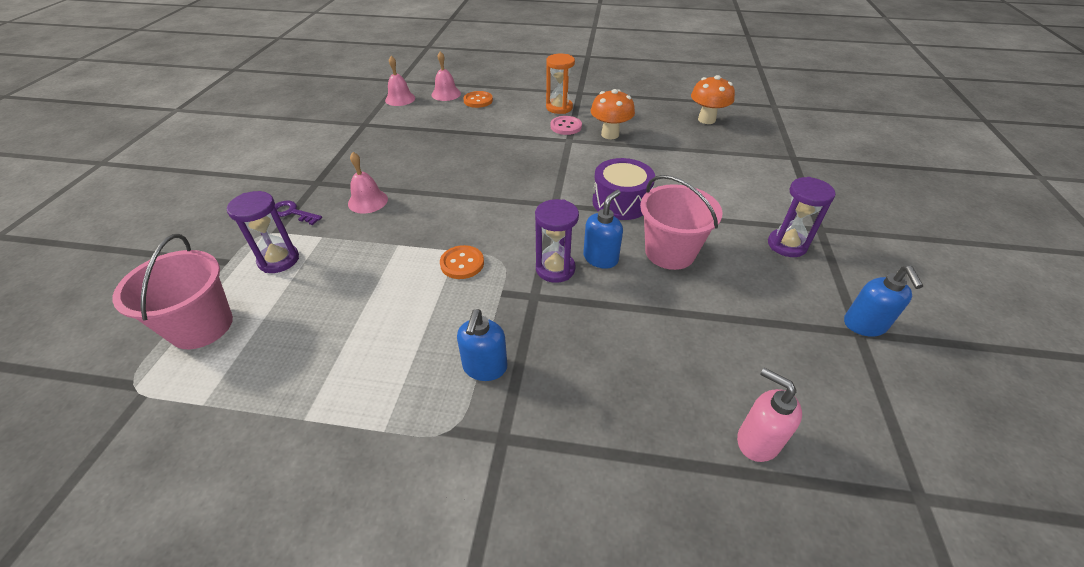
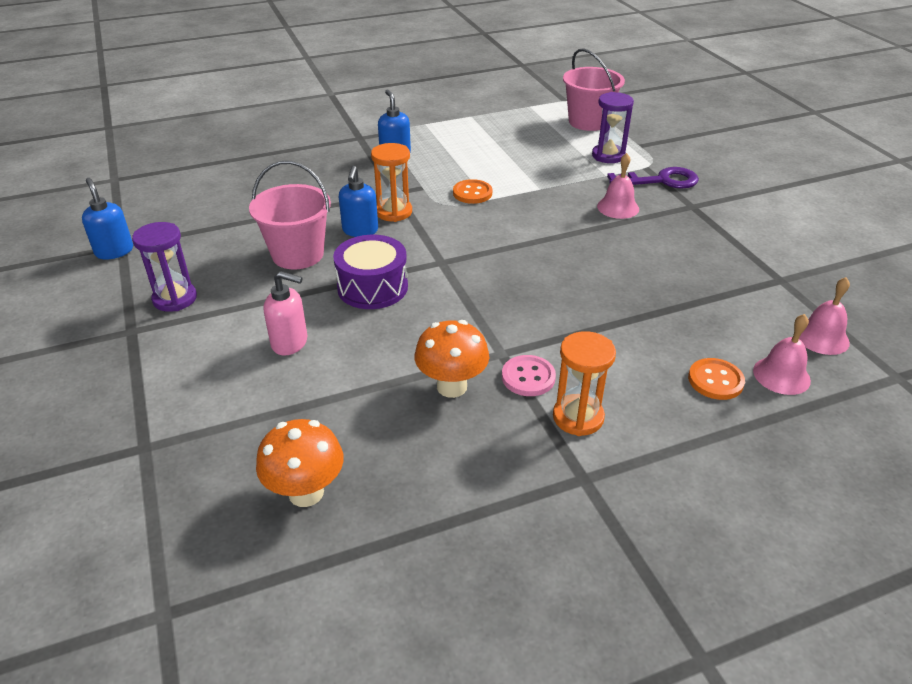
camera: 150 degrees right, 5 degrees down
purple key [275,201,322,225] -> purple key [607,167,699,189], size x1.59
purple hourglass [535,199,579,283] -> orange hourglass [371,143,412,222]
pink soap dispenser [737,368,802,462] -> pink soap dispenser moved to [264,271,307,356]

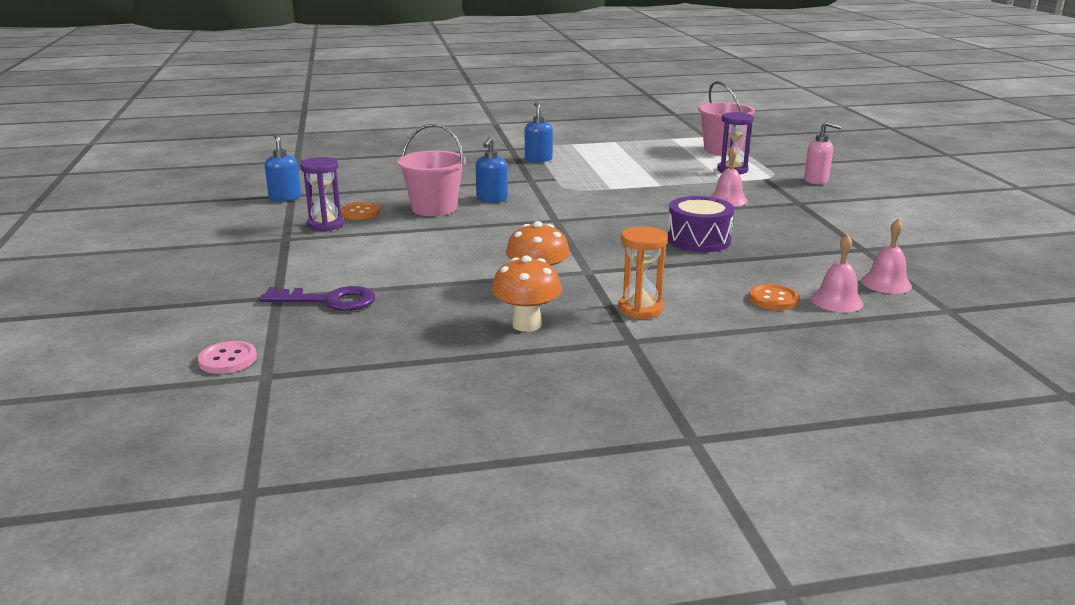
camera: 10 degrees right, 15 degrees down
orange mushroom [256,419,344,507] -> orange mushroom moved to [492,255,562,332]
pink soap dispenser [264,271,307,356] -> pink soap dispenser moved to [804,121,842,184]
purple drum [333,235,408,309] -> purple drum moved to [667,196,734,252]
orange hourglass [371,143,412,222] -> none
orange button [453,179,492,204] -> orange button moved to [340,202,380,220]
pink button [502,355,556,396] -> pink button moved to [198,341,257,374]
purple key [607,167,699,189] -> purple key moved to [259,286,375,311]

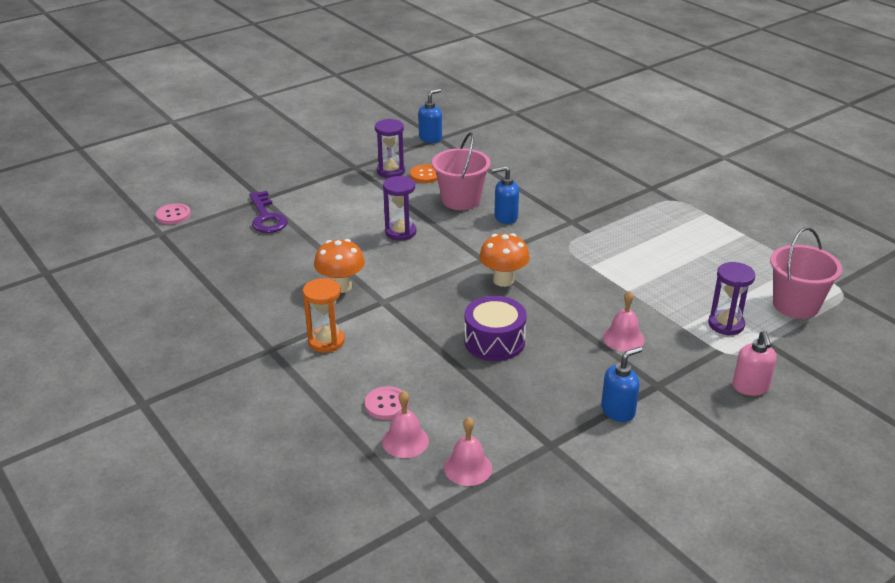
camera: 65 degrees right, 10 degrees up
orange mushroom [492,255,562,332] -> orange mushroom moved to [479,233,530,287]
blue soap dispenser [525,102,553,162] -> blue soap dispenser moved to [601,347,642,422]
orange button [749,284,799,310] -> pink button [365,386,408,420]
none -> purple hourglass [383,176,416,241]

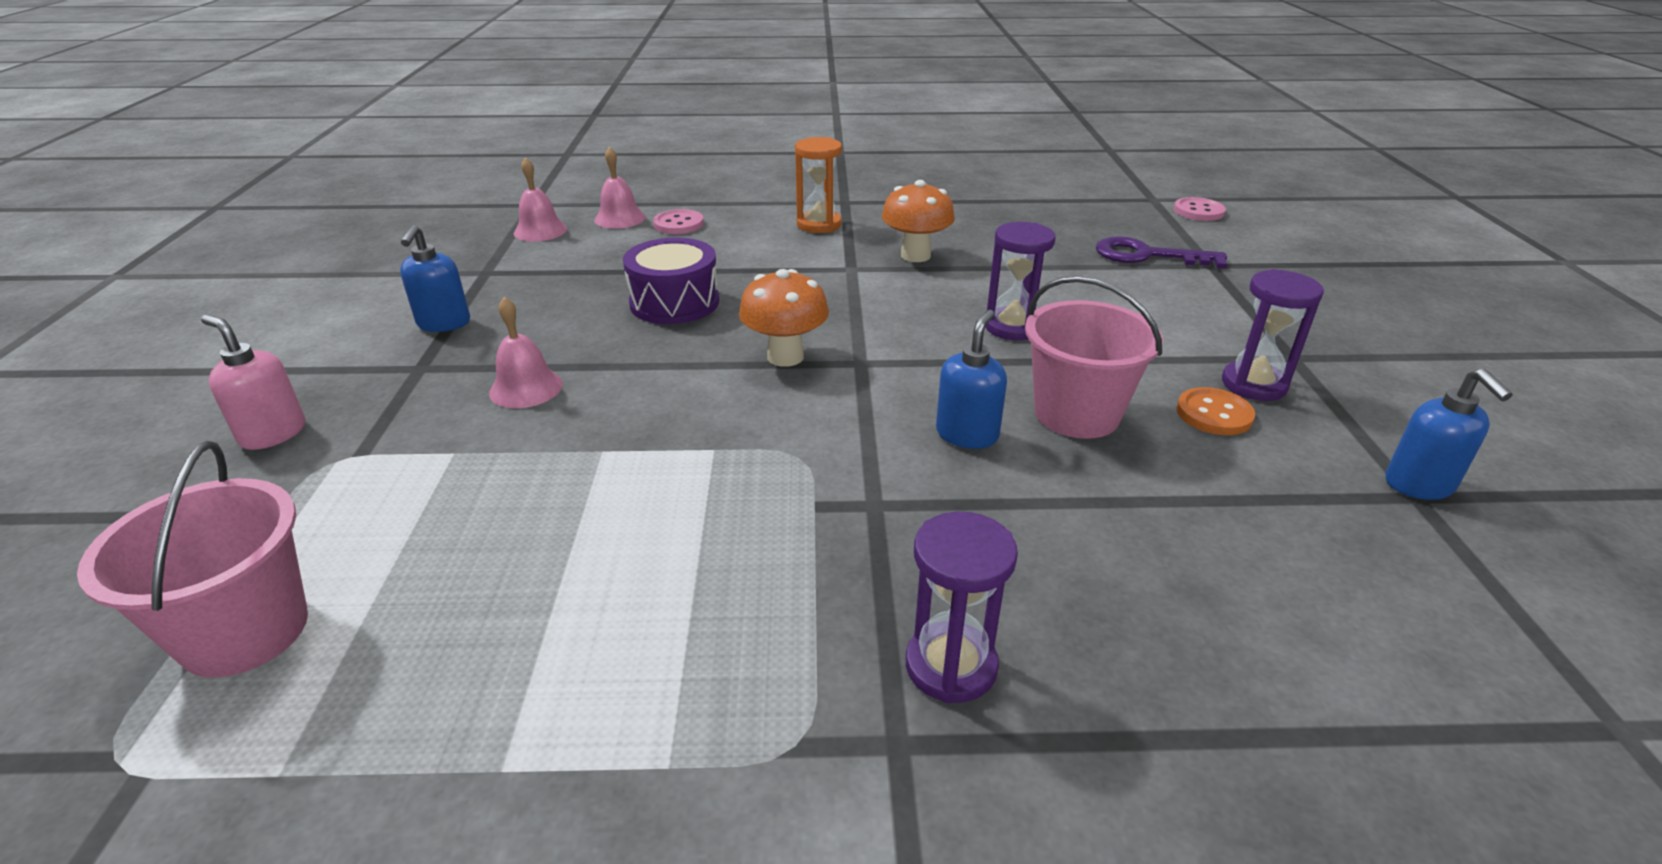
camera: 125 degrees right, 0 degrees up
purple hourglass [708,262,755,336] -> purple hourglass moved to [906,512,1018,703]

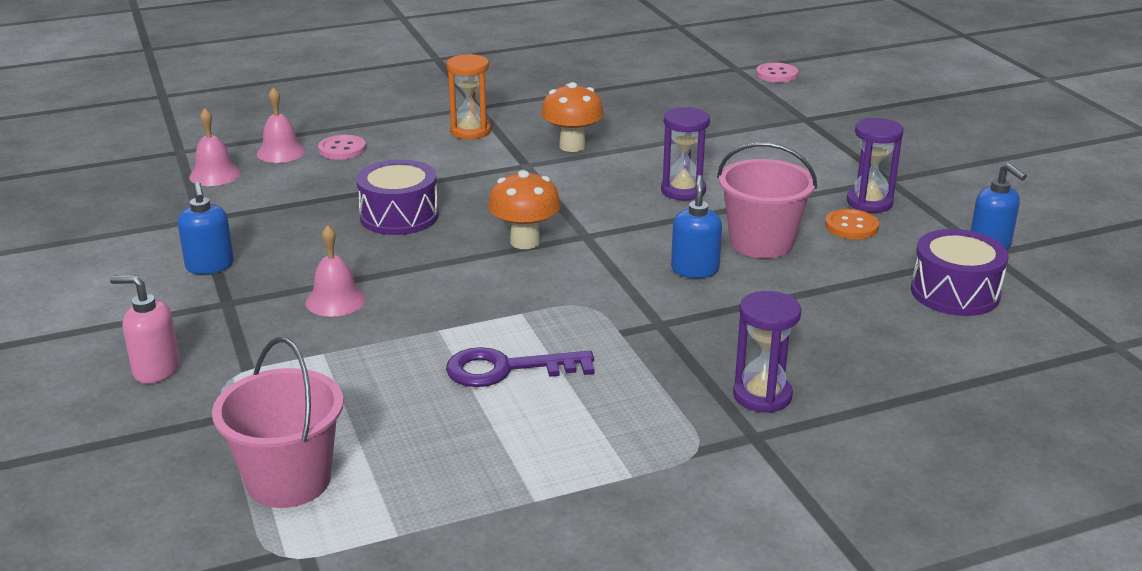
camera: 20 degrees left, 5 degrees down
purple key [1096,236,1227,269] -> purple key moved to [446,347,594,387]
none -> purple drum [911,229,1009,316]

